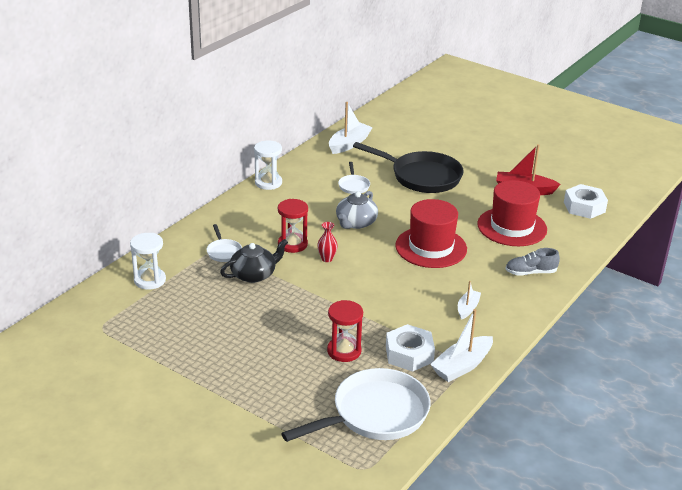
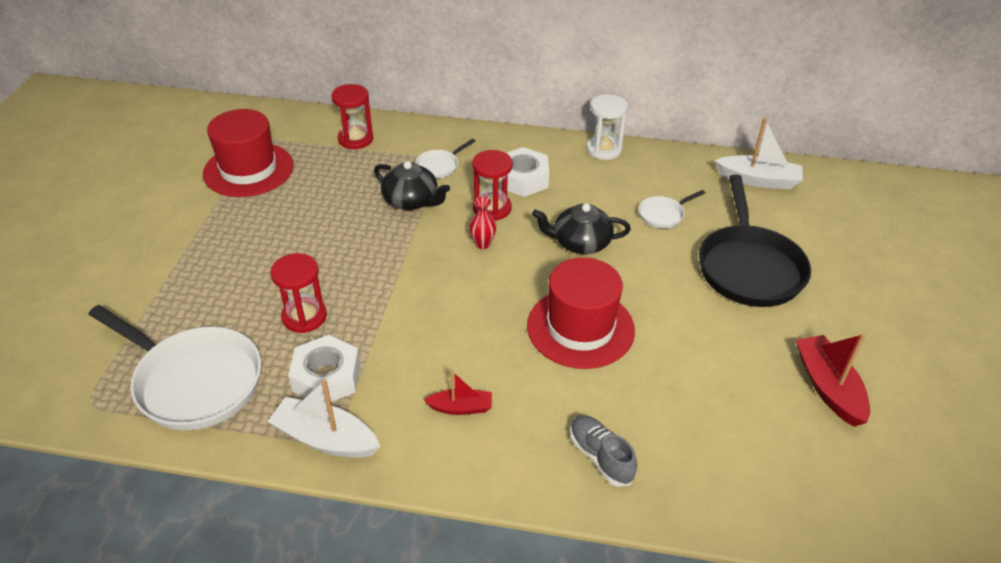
camera: 65 degrees right, 10 degrees up
white hourglass [130,233,166,290] -> red hourglass [331,84,373,149]
grey teapot [336,191,378,229] -> black teapot [532,203,631,254]
white boat [458,281,481,320] -> red boat [424,371,492,415]
red hat [477,180,547,246] -> red hat moved to [203,109,294,197]
white nut [564,184,608,219] -> white nut moved to [499,147,549,197]

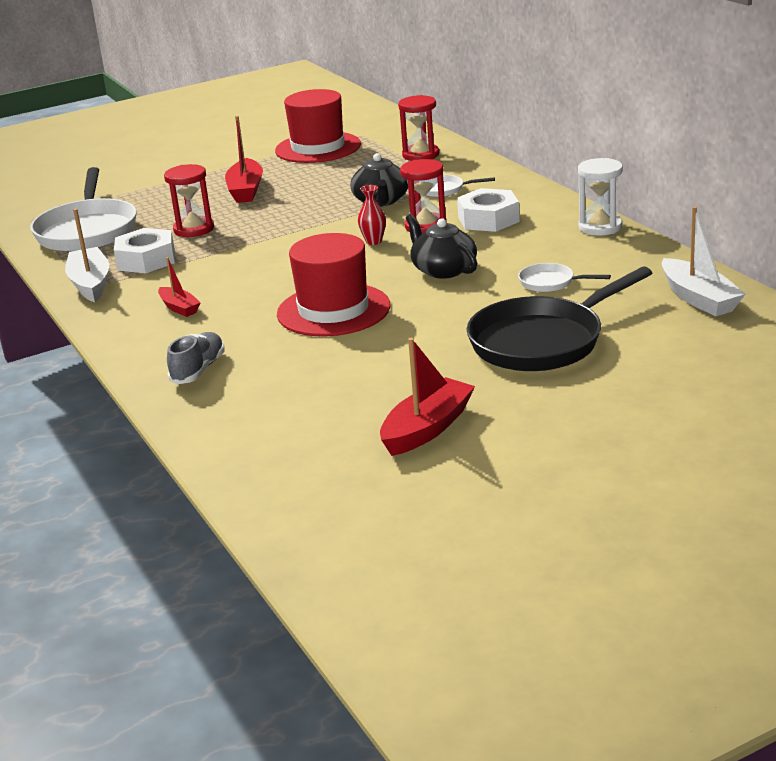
camera: 55 degrees right, 15 degrees down
none -> red boat [225,116,263,203]

